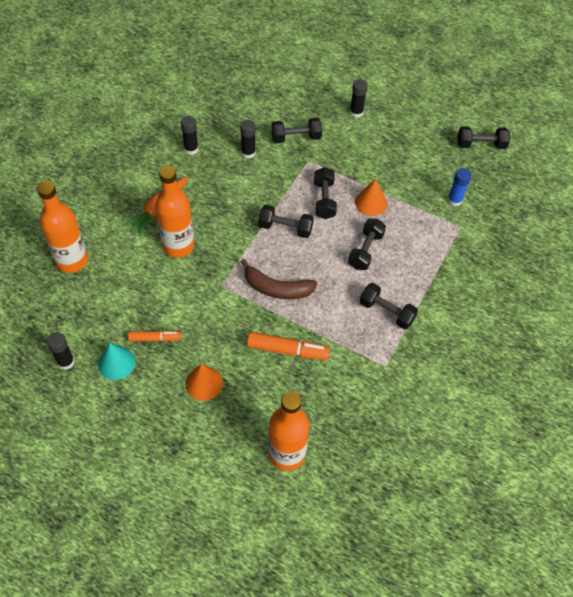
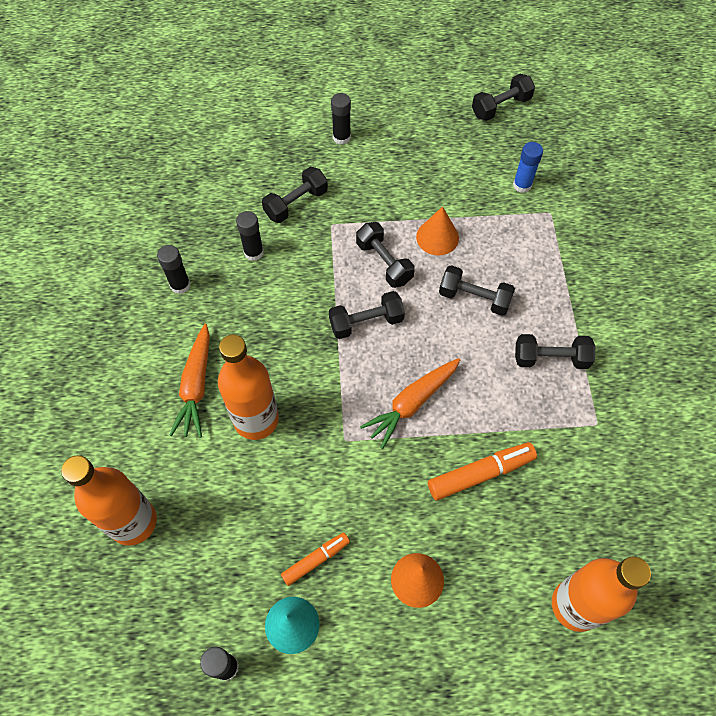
camera: 30 degrees left, 5 degrees up
brown banana [241,259,318,299] -> orange carrot [360,358,460,449]
black dumbbell [348,219,386,270] -> black dumbbell turned 60 degrees counterclockwise [439,265,515,316]

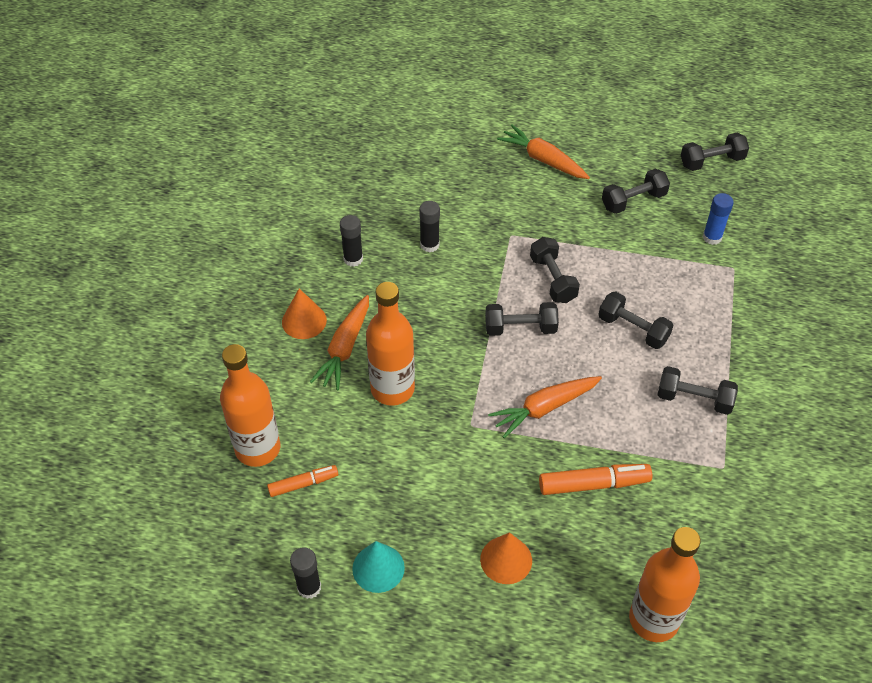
camera: 15 degrees right, 10 degrees down
black dumbbell [262,167,328,223] -> black dumbbell moved to [602,169,670,214]
orange marker [281,533,350,586] -> orange marker moved to [267,465,338,497]
black glue stick [331,93,351,145] -> orange carrot [497,125,590,179]
orange cone [416,206,459,255] -> orange cone moved to [282,288,327,339]

